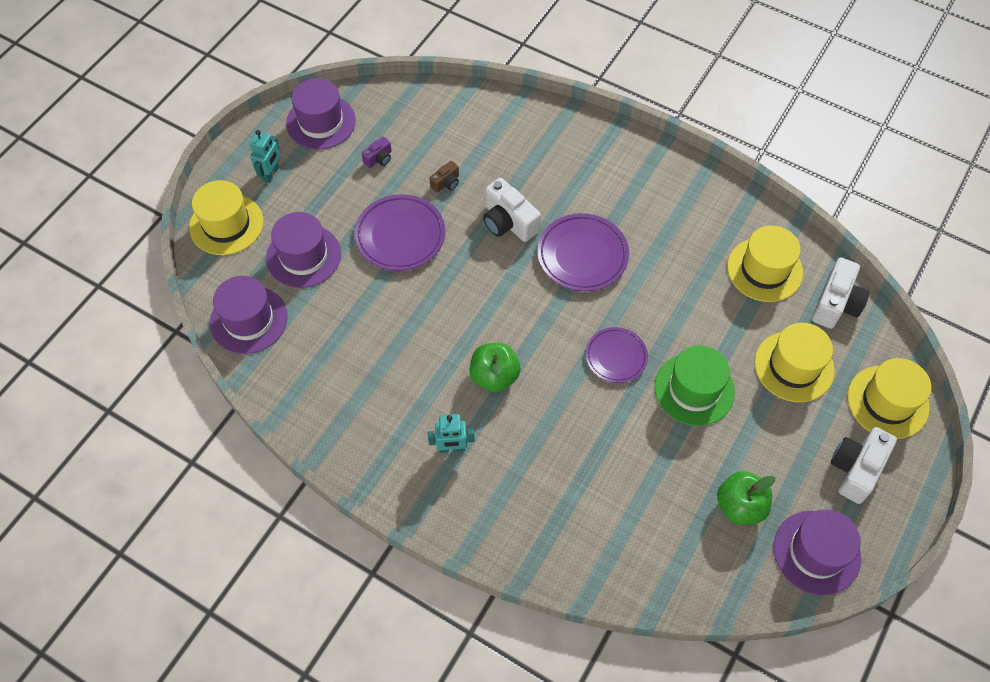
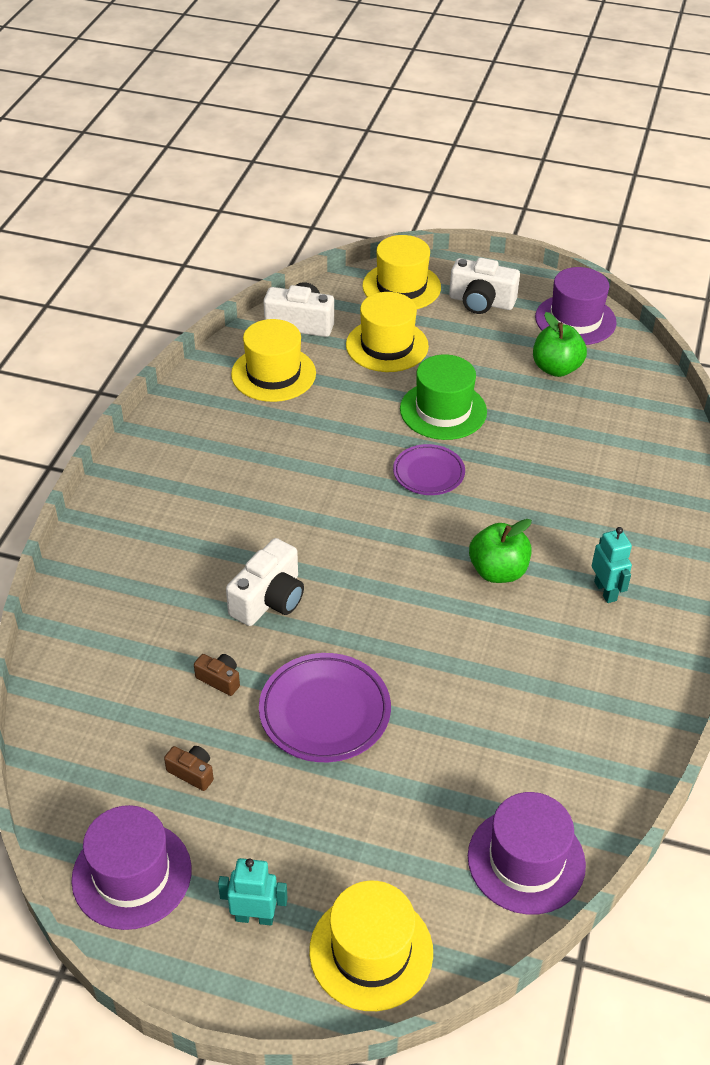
camera: 105 degrees left, 15 degrees down
purple hat [266,212,341,288] -> none
purple camera [361,137,392,168] -> brown camera [164,746,214,791]
purple plate [537,213,629,291] -> none

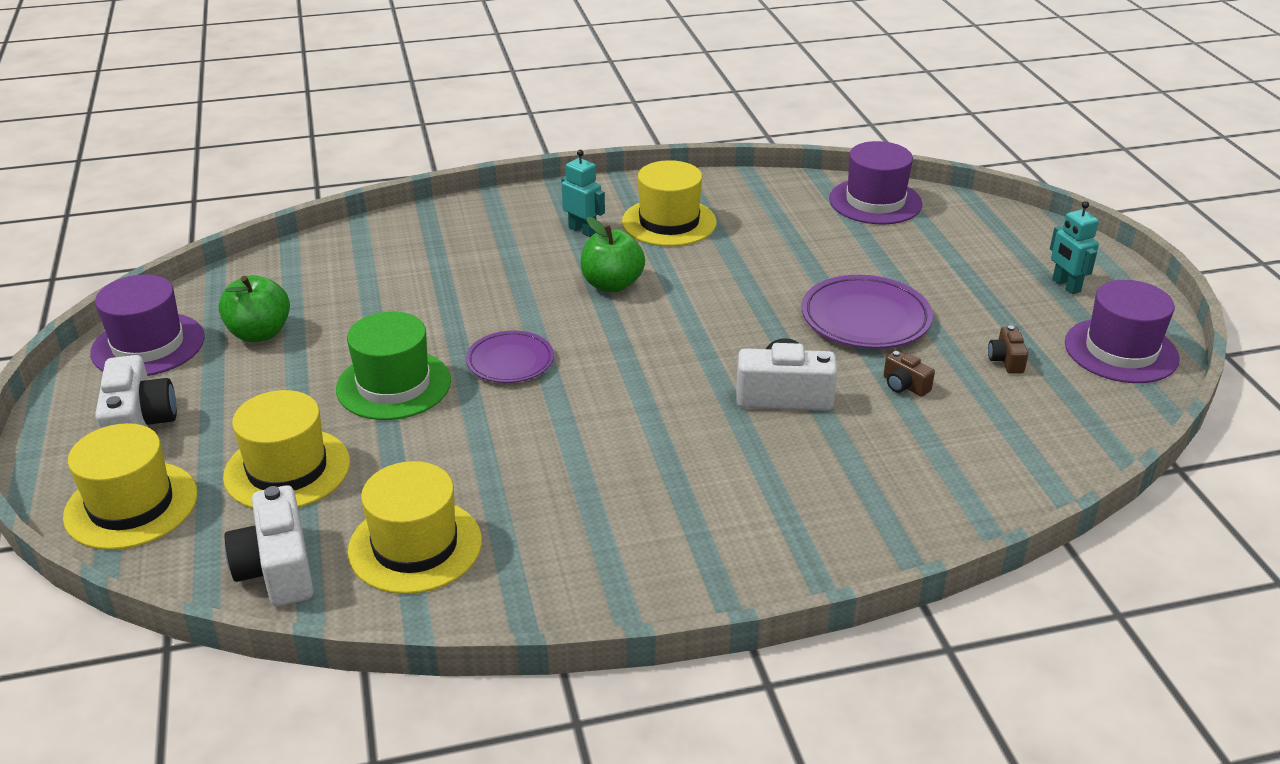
camera: 120 degrees left, 10 degrees down
brown camera [194,654,240,696] -> brown camera turned 45 degrees counterclockwise [884,350,935,397]
yellow hat [309,881,433,1011] -> yellow hat moved to [622,160,717,246]
turquoise robot [592,527,632,603] -> turquoise robot turned 90 degrees clockwise [561,150,605,237]

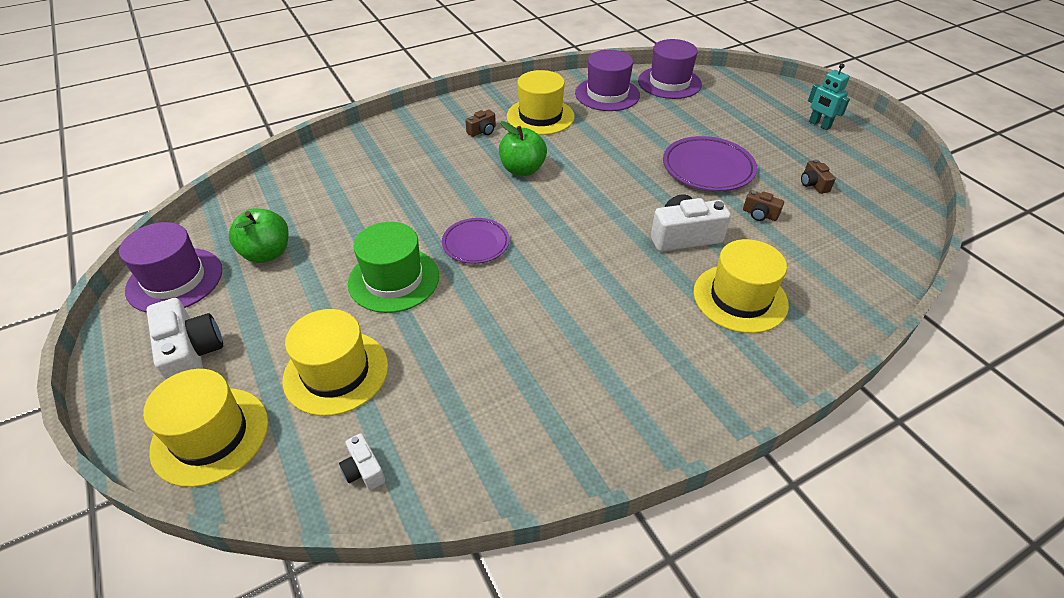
camera: 15 degrees left, 10 degrees up
white camera [224,485,313,607] -> white camera [339,433,385,490], size x0.52
yellow hat [348,461,482,594] -> yellow hat moved to [693,239,789,333]
turquoise robot [561,150,605,237] -> brown camera [465,110,496,137]
purple hat [1065,280,1180,383] -> purple hat moved to [575,50,640,111]

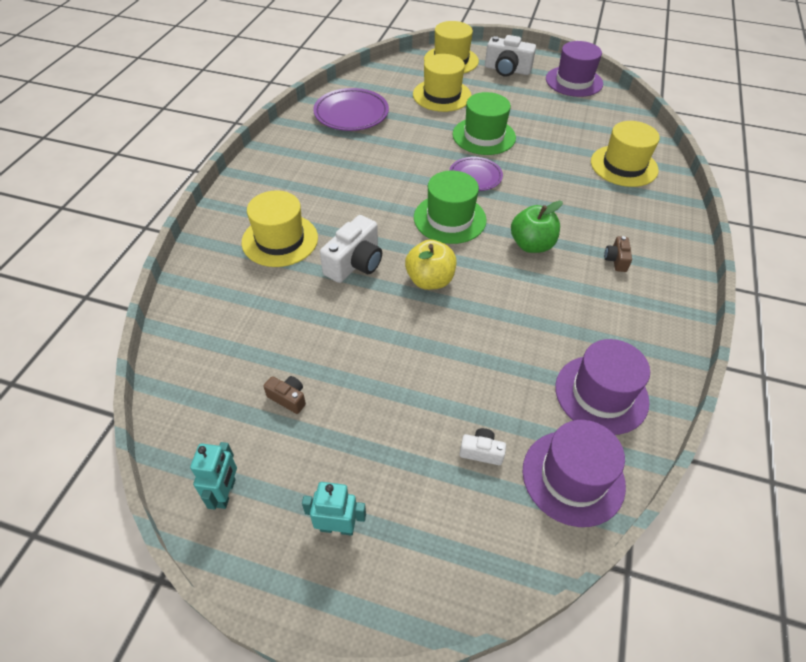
camera: 135 degrees right, 5 degrees up
green apple [229,208,289,263] -> none
white camera [339,433,385,490] -> white camera moved to [460,428,506,465]
yellow hat [507,70,575,135] -> yellow hat moved to [591,121,660,187]
purple plate [663,136,757,191] -> purple plate moved to [313,88,389,131]
brown camera [743,190,784,221] -> none
none -> turquoise robot [190,442,237,510]
none -> yellow apple [405,239,456,290]
none -> green hat [414,171,487,244]

